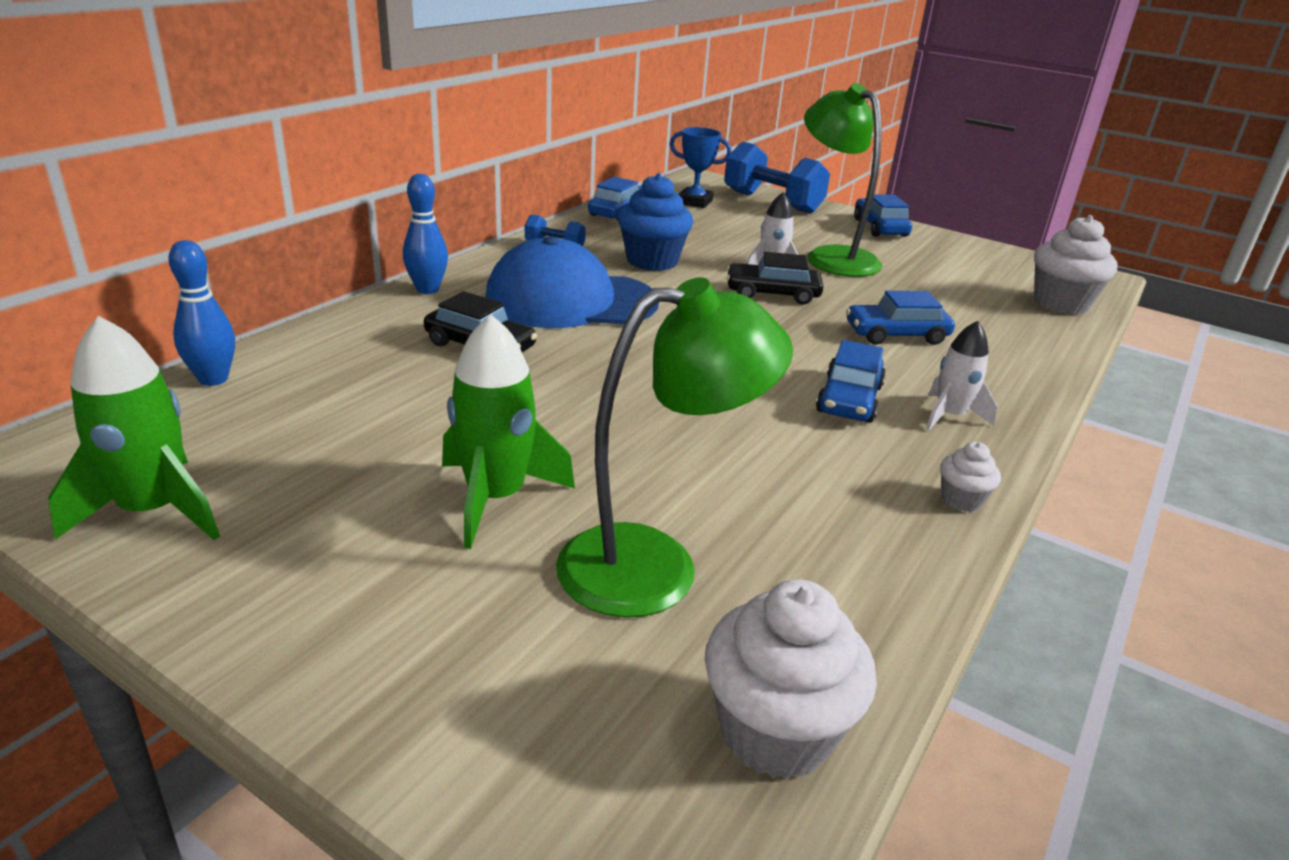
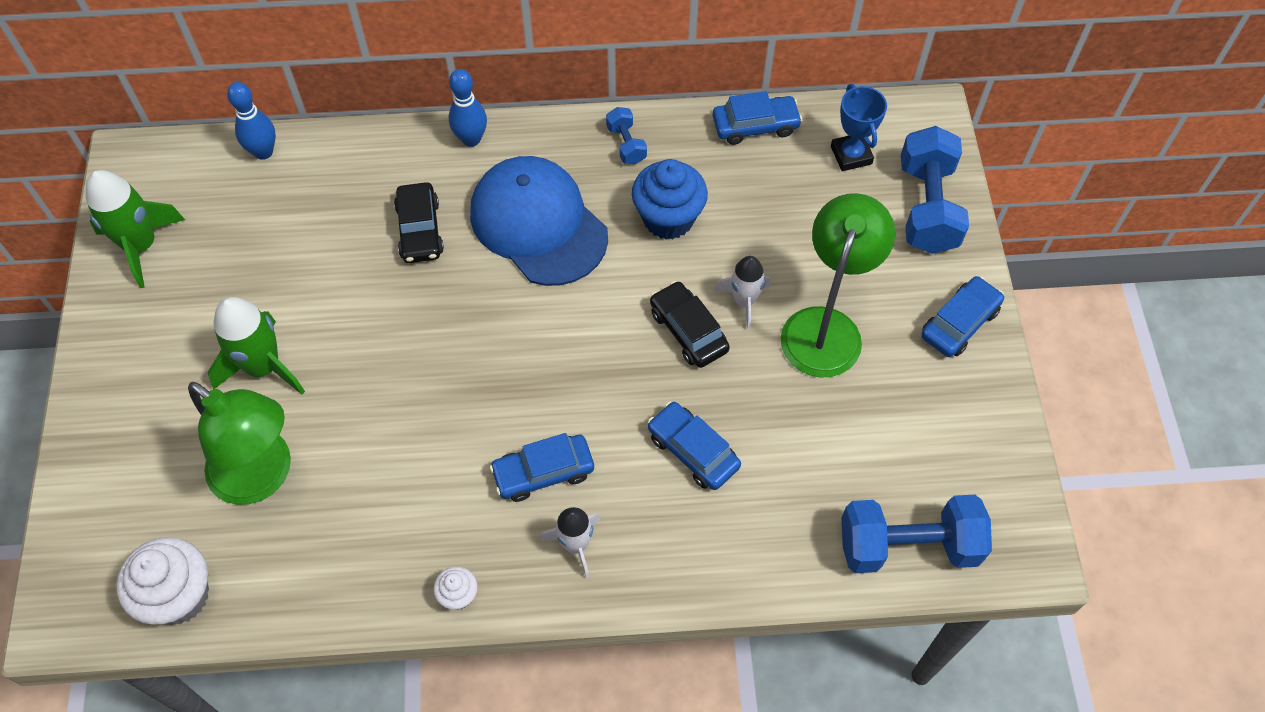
camera: 55 degrees right, 30 degrees up
white cupcake [1034,215,1118,315] -> blue dumbbell [842,495,992,573]

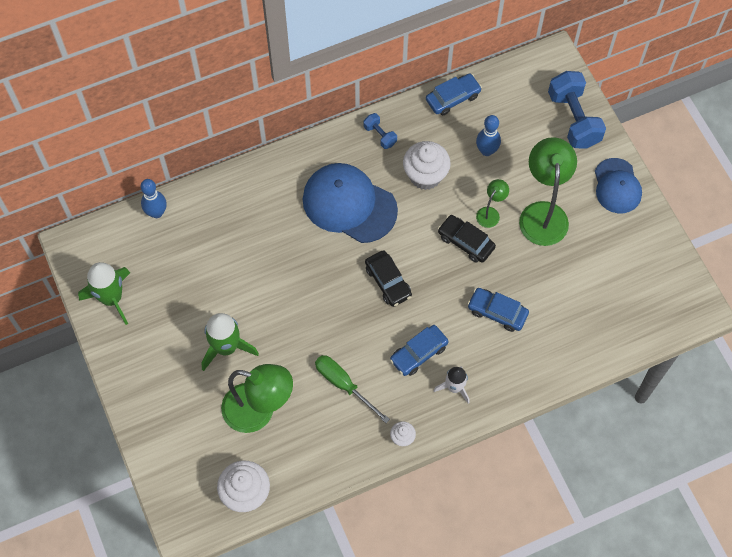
camera: 20 degrees left, 5 degrees up
black car [394,182,444,263] -> black car moved to [365,250,412,307]
blue bowling pin [449,69,487,147] -> blue bowling pin moved to [476,115,501,156]
blue cupcake [632,159,708,239] -> white cupcake [403,141,451,190]
white rocket [714,256,771,330] -> green lamp [476,179,509,228]
blue trophy [831,84,887,171] -> none
blue dumbbell [842,495,992,573] -> none
blue car [921,276,1004,357] -> blue cap [595,158,642,213]
none -> green screwdriver [315,355,390,423]

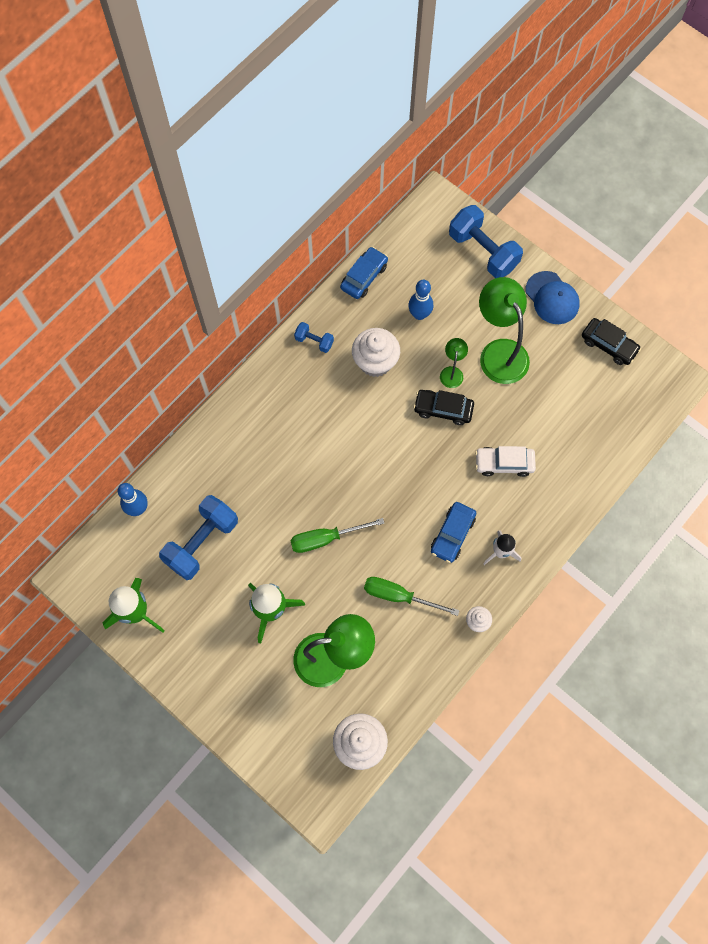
camera: 25 degrees left, 5 degrees up
blue cap [303,163,398,243] -> none
black car [365,250,412,307] -> black car moved to [582,318,641,365]
blue car [467,288,529,332] -> white car [475,446,536,477]
none -> blue dumbbell [159,495,238,580]
none -> green screwdriver [290,518,384,553]

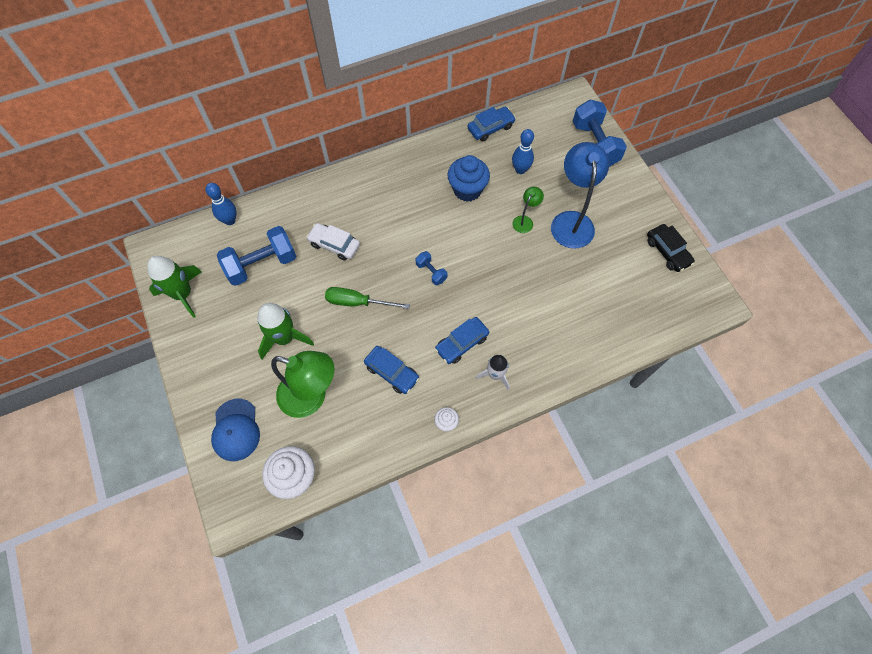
camera: 25 degrees right, 5 degrees down
blue dumbbell [294,322,334,353] -> blue dumbbell moved to [416,251,447,285]
white cupcake [352,328,400,377] -> blue cupcake [448,155,490,202]
green screwdriver [364,577,460,616] -> blue car [364,346,419,394]
black car [413,390,474,425] -> none
white car [475,446,536,477] -> white car moved to [306,223,360,261]
green lamp [479,277,530,384] -> blue lamp [551,142,609,249]
blue cap [525,271,580,324] -> blue cap moved to [211,399,260,461]

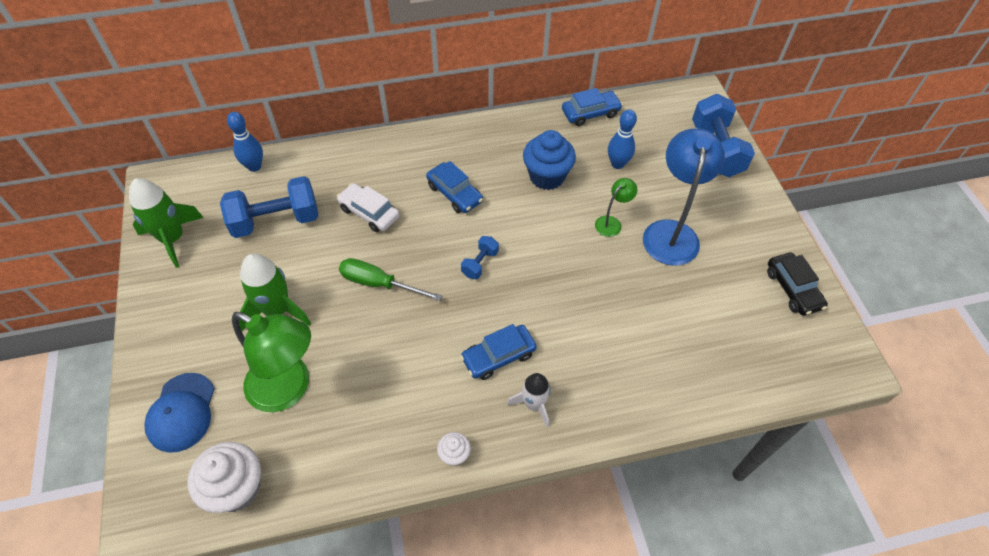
camera: 10 degrees right, 10 degrees down
blue car [364,346,419,394] -> blue car moved to [426,161,483,213]
blue dumbbell [416,251,447,285] -> blue dumbbell turned 60 degrees clockwise [461,236,499,279]

